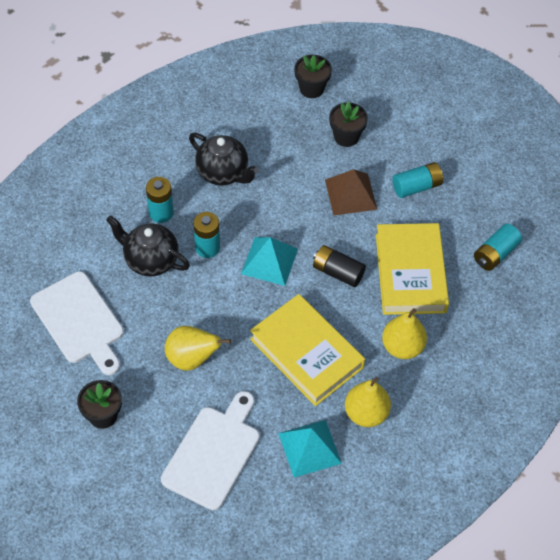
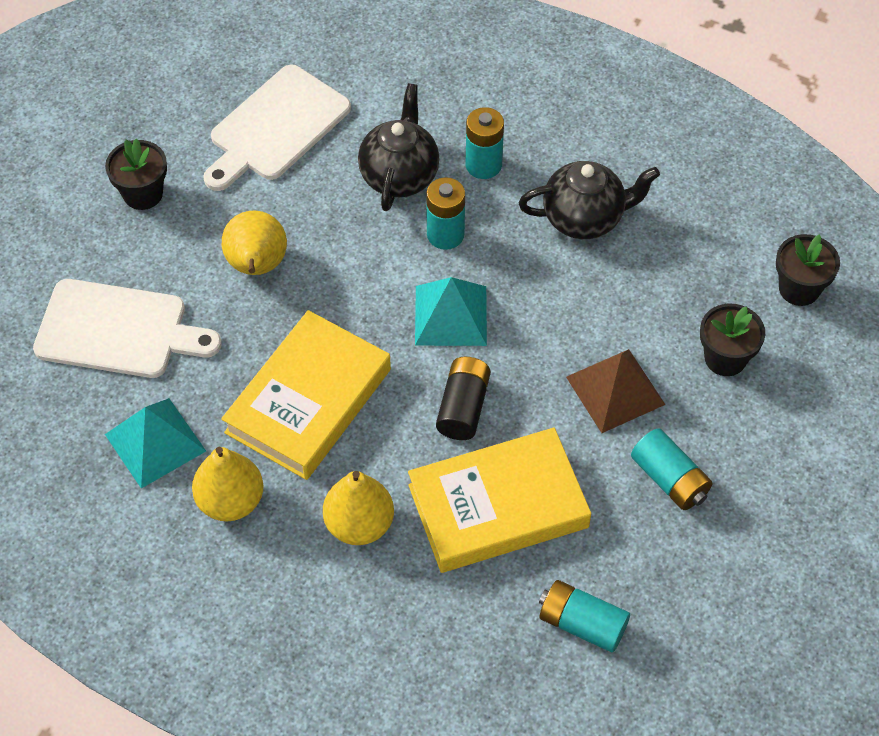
camera: 75 degrees right, 0 degrees up
black teapot [189,133,259,186] -> black teapot turned 120 degrees counterclockwise [519,161,660,239]

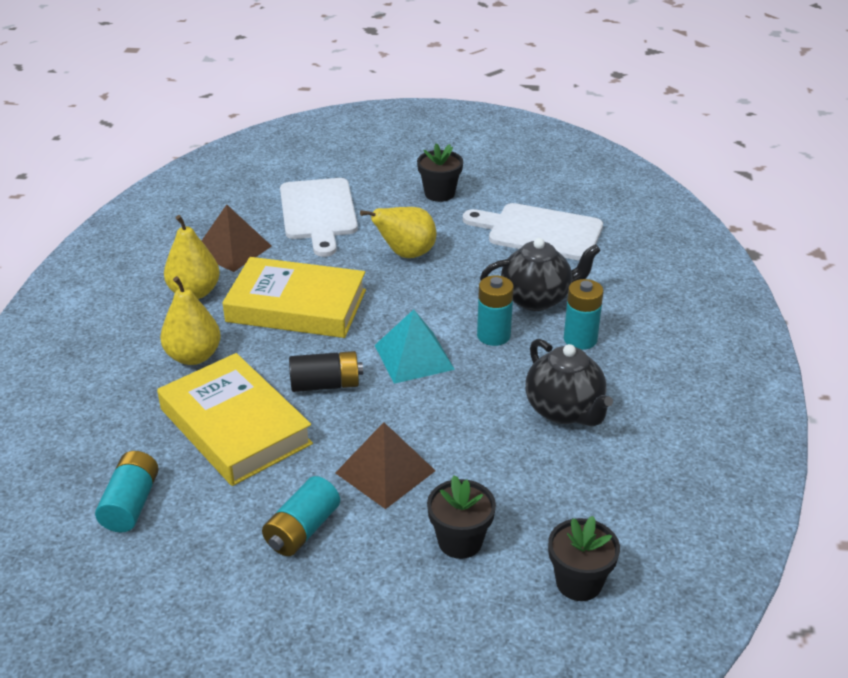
camera: 70 degrees right, 20 degrees down
turquoise pyramid [105,398,206,488] -> brown pyramid [202,205,272,272]

